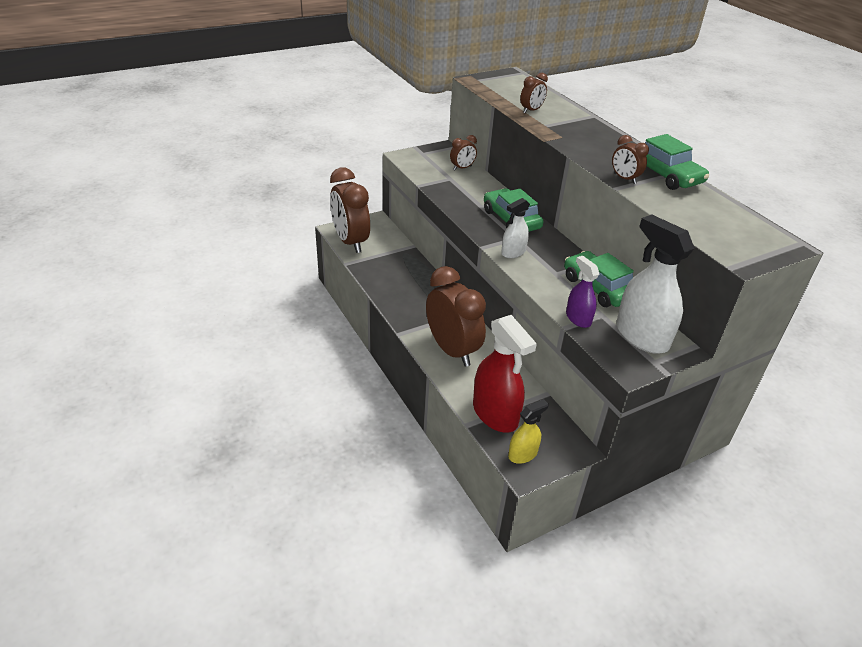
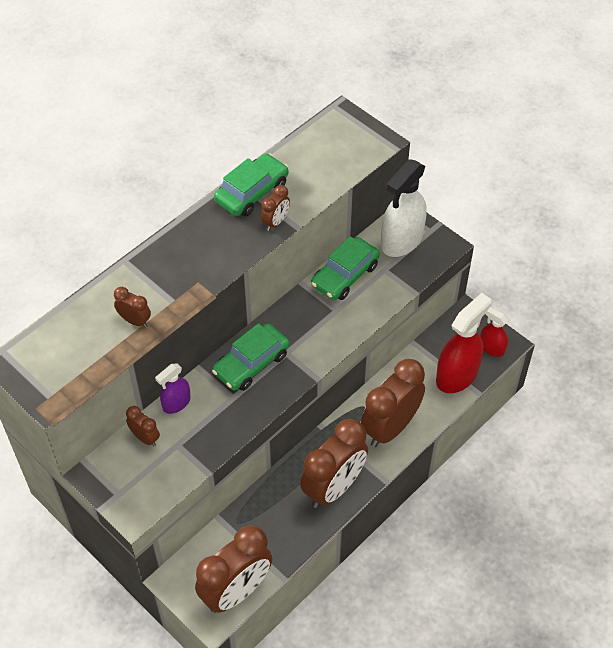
camera: 105 degrees left, 15 degrees up
white spray bottle [501,198,530,258] -> none
yellow spray bottle [508,399,549,464] -> red spray bottle [480,307,508,357]
purple spray bottle [566,256,599,328] -> purple spray bottle moved to [155,364,191,414]
none -> brown clock [300,419,368,508]

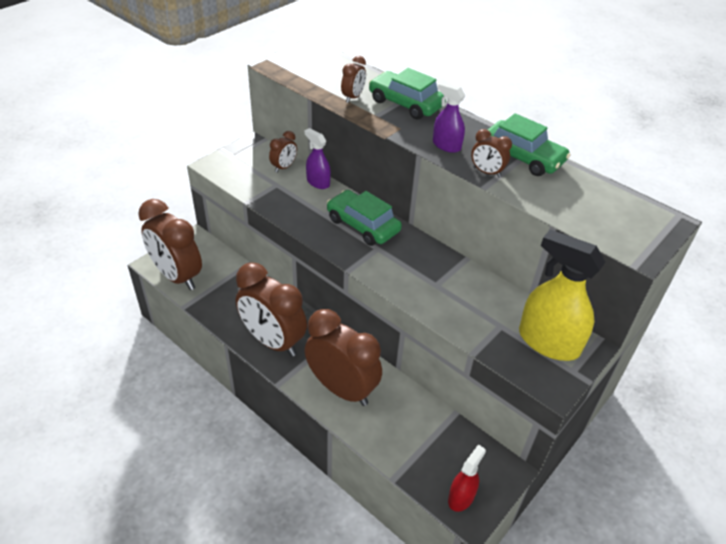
camera: 85 degrees right, 10 degrees down
green car [311,236,380,300] -> green car moved to [369,68,446,119]
white spray bottle [381,159,427,257] -> yellow spray bottle [519,229,606,361]
red spray bottle [436,293,492,393] -> none
none -> purple spray bottle [433,82,465,153]

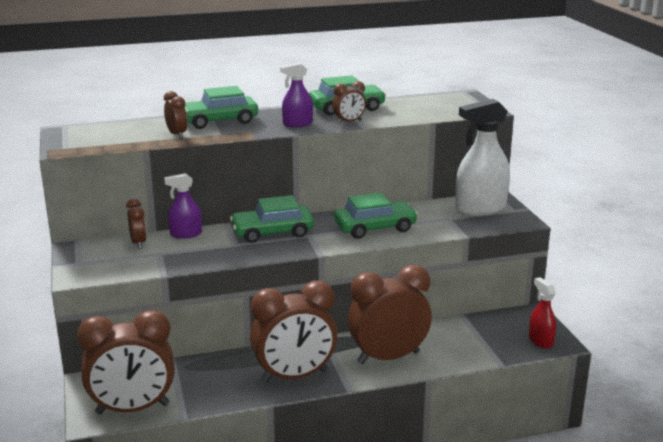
camera: 55 degrees left, 20 degrees down
yellow spray bottle [519,229,606,361] -> white spray bottle [455,99,510,216]
none -> green car [334,192,418,239]

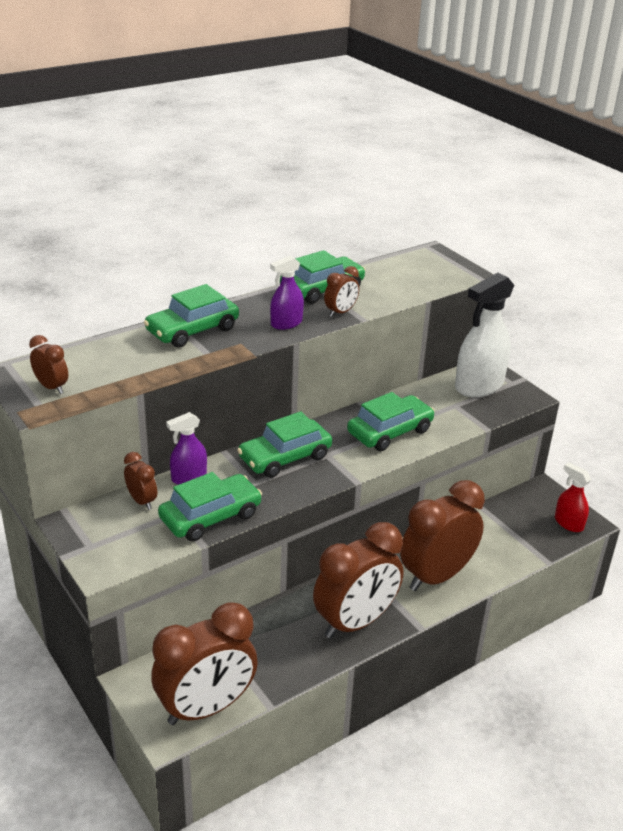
camera: 20 degrees left, 10 degrees up
brown clock [164,91,187,139] -> brown clock moved to [29,335,68,394]
none -> green car [158,472,262,541]

